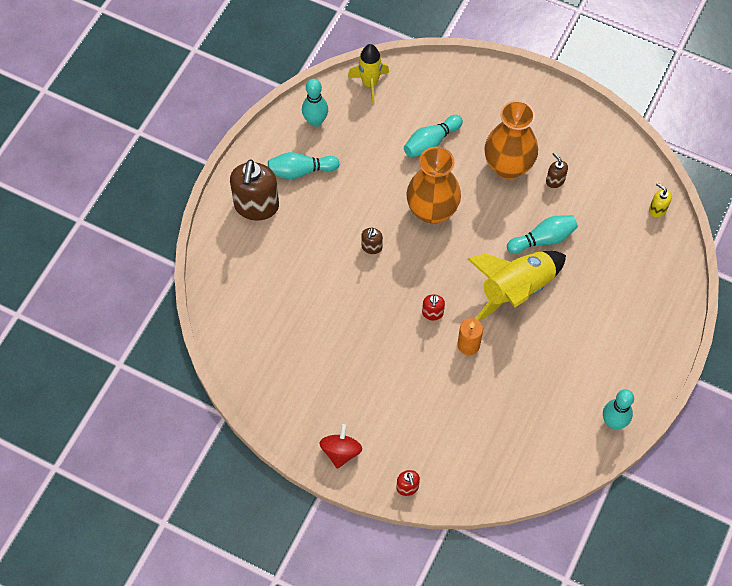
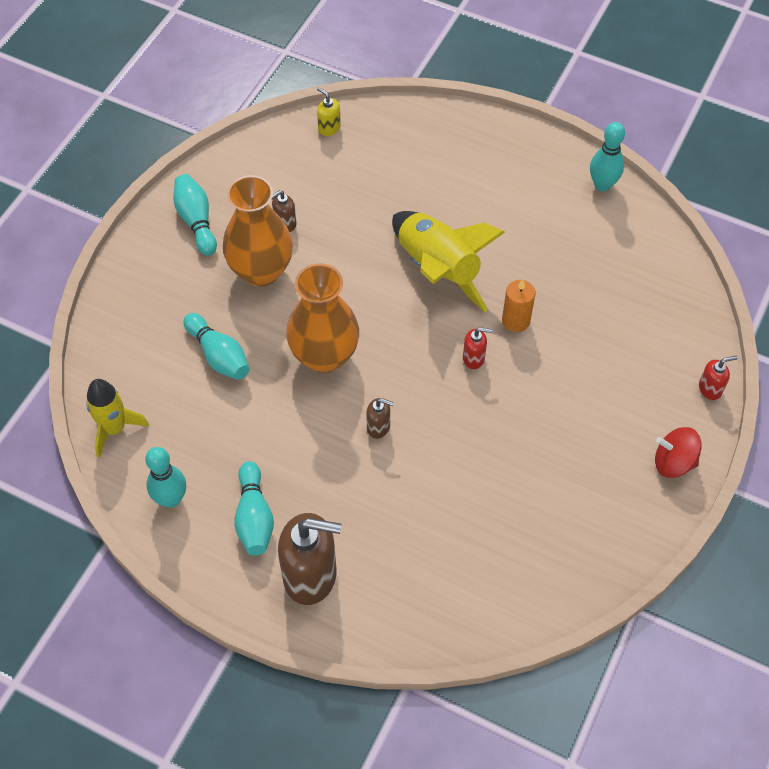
camera: 90 degrees left, 5 degrees down
turquoise bowling pin [507,215,578,254] -> turquoise bowling pin moved to [174,174,217,256]
yellow soap dispenser [649,183,672,218] -> yellow soap dispenser turned 90 degrees clockwise [317,87,341,136]

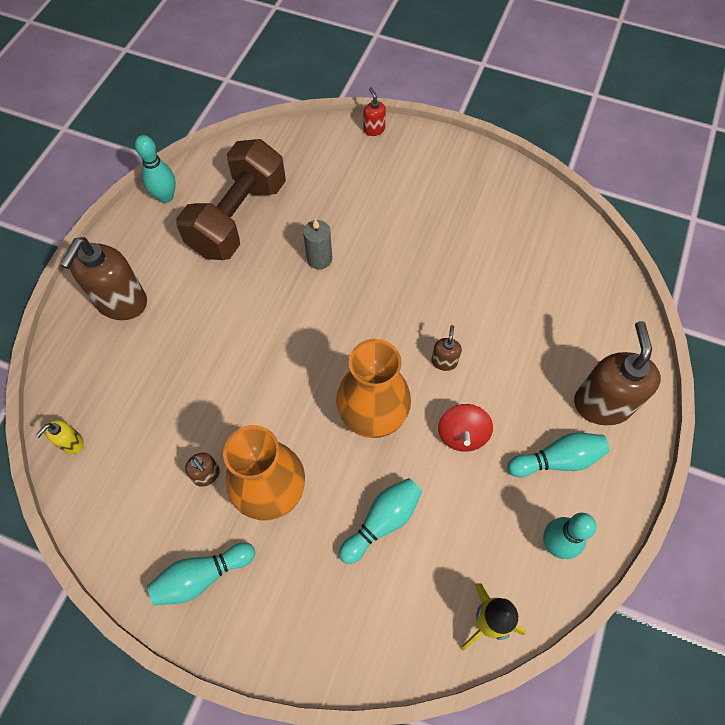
camera: 95 degrees left, 5 degrees up
yellow rocket [392,211,505,312] -> none
red soap dispenser [463,327,492,369] -> none
orange candle [502,280,535,332] -> grey candle [303,219,332,269]
red spinning top [655,427,702,478] -> red spinning top moved to [438,404,493,452]
none -> brown soap dispenser [60,237,147,320]
none -> brown dumbbell [176,139,286,260]

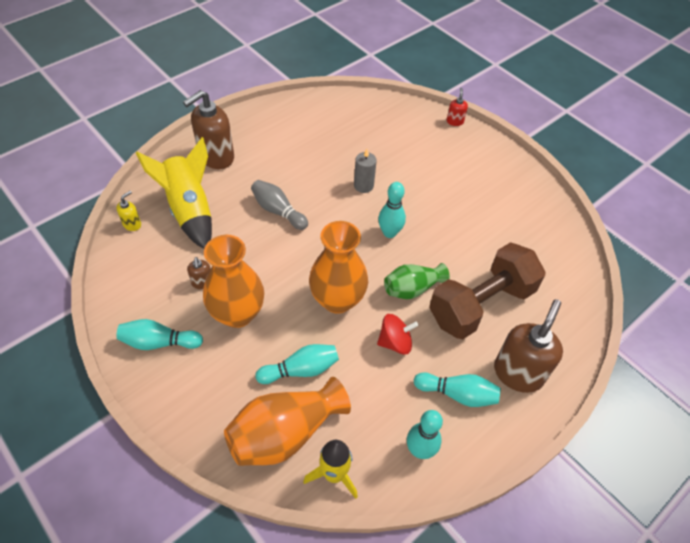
camera: 25 degrees right, 10 degrees down
yellow soap dispenser [35,420,84,454] -> yellow soap dispenser turned 150 degrees clockwise [116,191,141,231]
turquoise bowling pin [135,135,176,203] -> turquoise bowling pin moved to [378,182,406,238]
brown dumbbell [176,139,286,260] -> brown dumbbell moved to [429,242,545,339]
brown soap dispenser [432,325,462,371] -> green vase [384,263,450,299]
red spinning top [438,404,493,452] -> red spinning top turned 135 degrees counterclockwise [377,314,418,355]
none -> yellow rocket [136,137,212,249]
none -> orange vase [224,377,351,466]
none -> grey bowling pin [251,180,308,230]

